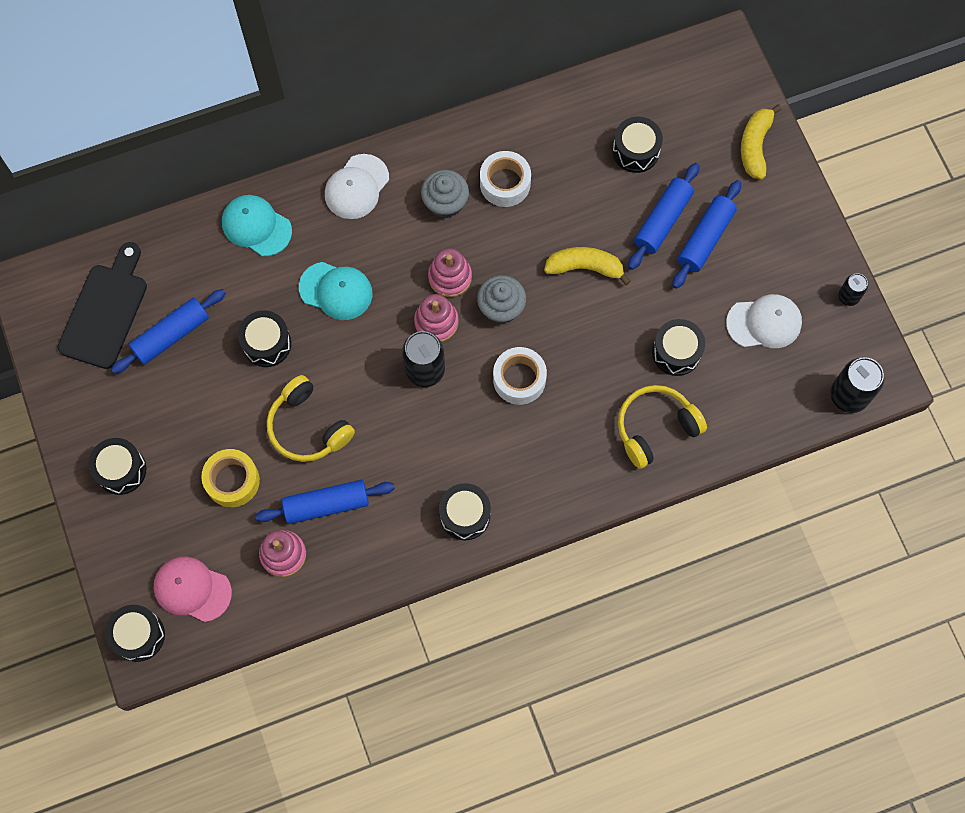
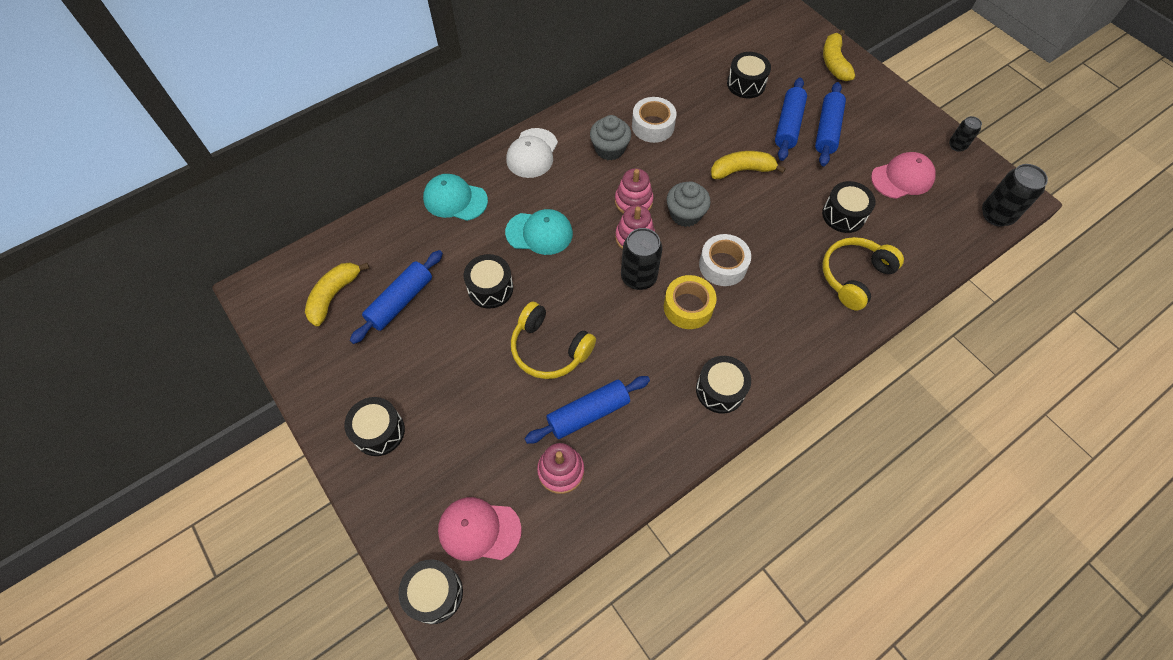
camera: 15 degrees left, 10 degrees down
black cutting board [58,242,147,369] -> yellow banana [305,263,369,326]
yellow tape [201,449,260,507] -> yellow tape moved to [664,275,717,329]
white cap [726,294,802,348] -> pink cap [871,152,936,199]

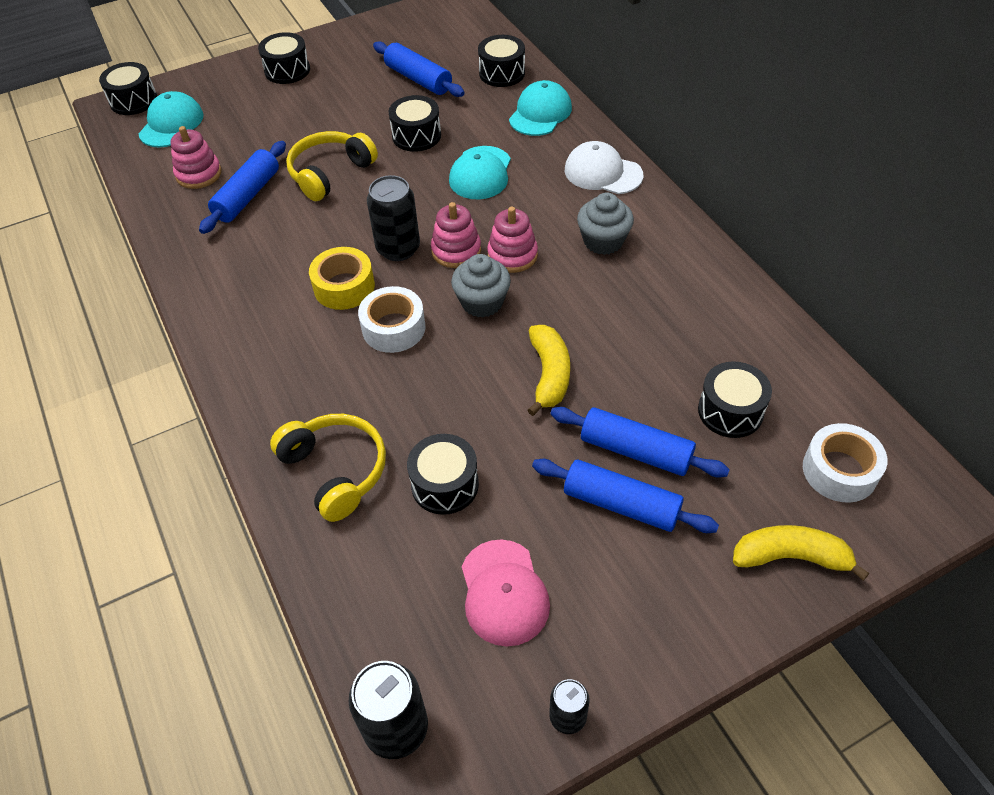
camera: 100 degrees right, 10 degrees down
yellow banana [305,263,369,326] -> none
pink cap [438,497,522,561] -> turquoise cap [139,91,204,147]
blue rolling pin [524,376,650,444] -> blue rolling pin turned 45 degrees clockwise [199,141,286,234]
white tape [632,97,677,143] -> white tape moved to [803,423,887,503]
black drum [696,356,751,413] -> black drum moved to [478,35,525,87]

